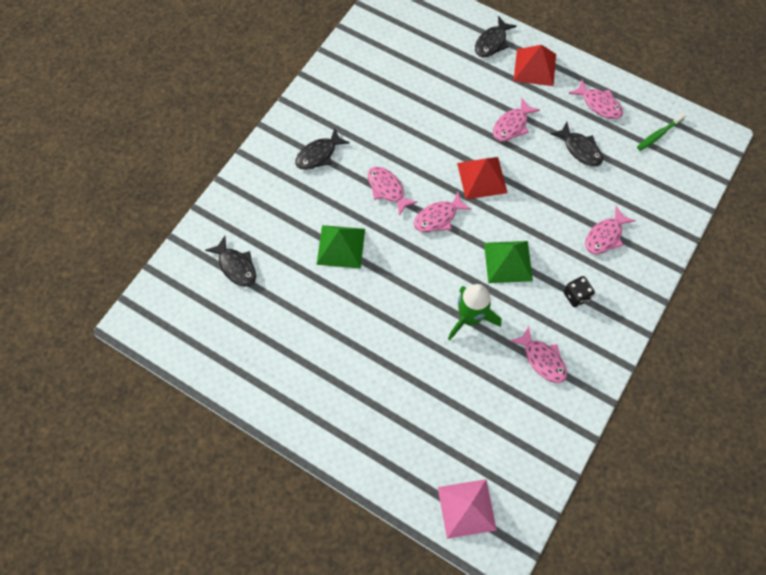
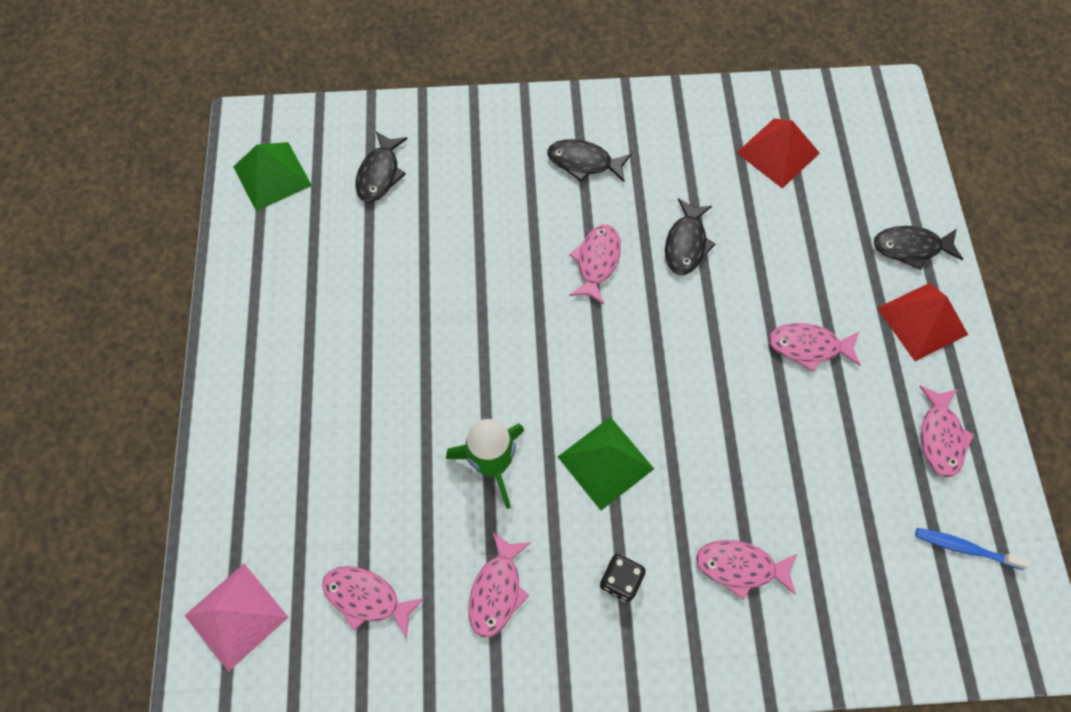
camera: 55 degrees right, 0 degrees up
green pyramid [317,225,365,269] -> green pyramid moved to [233,142,312,211]
pink fish [414,192,472,232] -> pink fish moved to [322,566,425,638]
red pyramid [457,157,507,199] -> red pyramid moved to [736,119,820,189]
black fish [550,122,603,166] -> black fish moved to [665,198,716,275]
green toothbrush [637,112,686,151] -> blue toothbrush [915,528,1030,570]

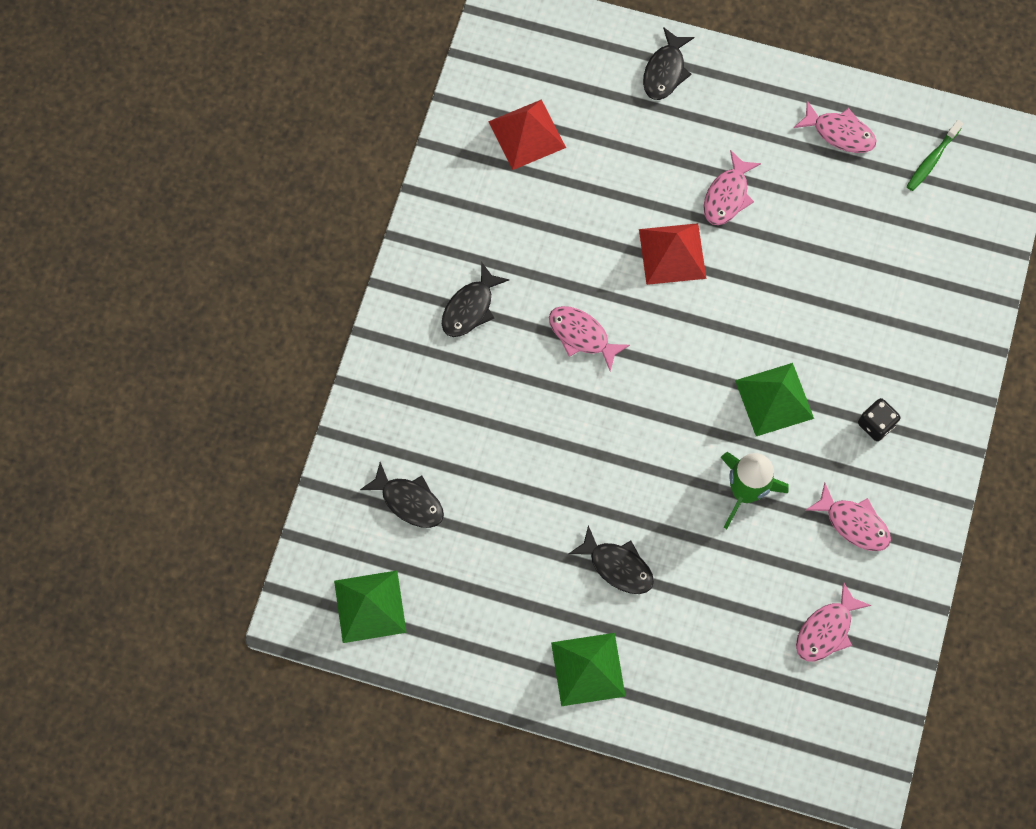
camera: 70 degrees left, 5 degrees up
pink pyramid [184,564,288,672] -> none
black fish [665,198,716,275] -> black fish moved to [568,525,654,594]
pink fish [696,540,798,600] -> none
red pyramid [877,283,968,361] -> red pyramid moved to [639,223,706,285]
blue toothbrush [915,528,1030,570] -> green toothbrush [906,120,963,191]
none -> green pyramid [551,633,626,706]

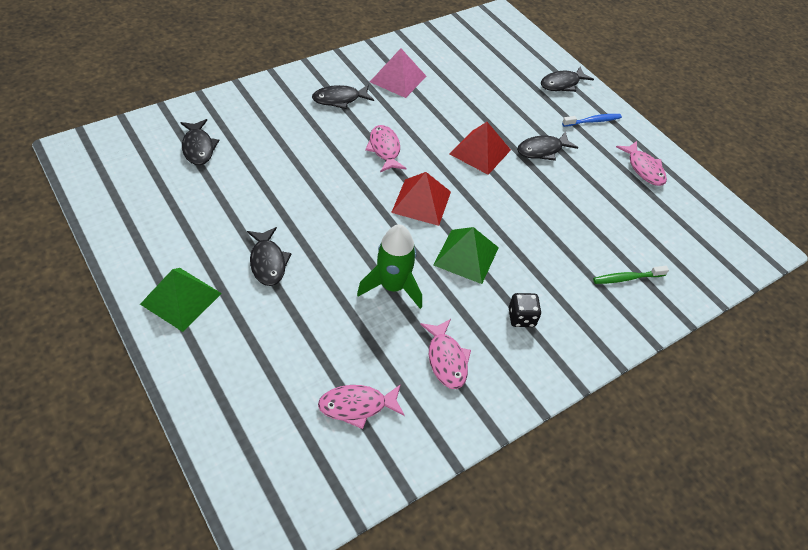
camera: 35 degrees right, 20 degrees down
green pyramid [334,570,407,643] -> none
red pyramid [488,99,566,170] -> red pyramid moved to [391,172,451,226]
pink fish [704,150,761,225] -> black fish [517,131,578,161]
green toothbrush [906,120,963,191] -> green toothbrush moved to [593,266,669,284]
none -> pink pyramid [370,48,426,98]
none -> blue toothbrush [562,114,622,127]

